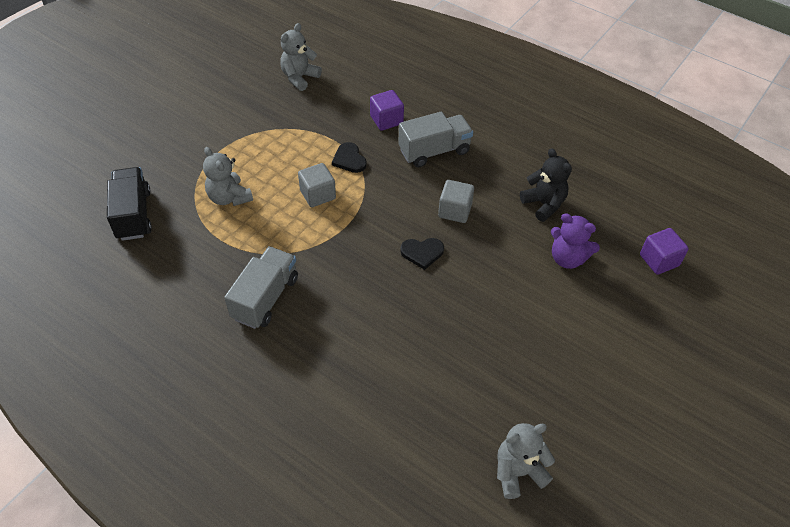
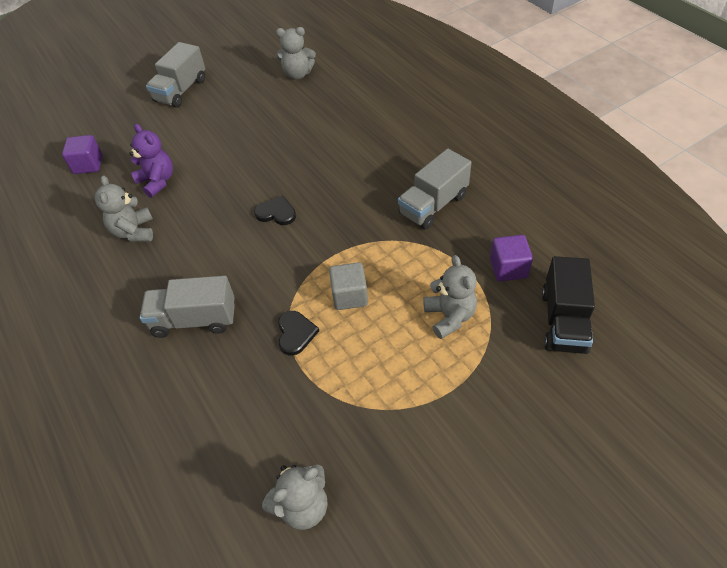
camera: 155 degrees left, 0 degrees up
purple cube [370,90,404,131] -> purple cube moved to [490,235,533,281]
grey cube [438,180,474,223] -> none
black teddy bear [520,148,572,222] -> grey teddy bear [95,175,153,242]
none -> grey truck [146,42,205,107]

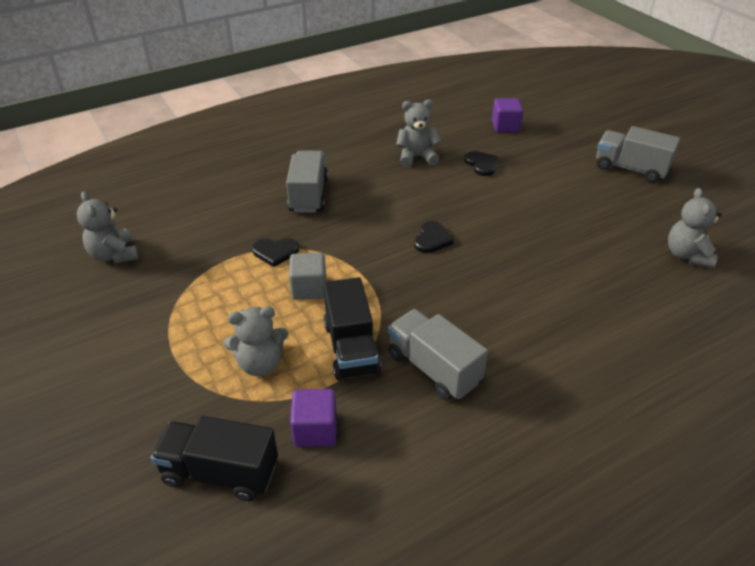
camera: 90 degrees right, 10 degrees down
purple teddy bear [130,124,173,198] -> black heart [464,151,499,176]
none -> black truck [323,277,381,380]

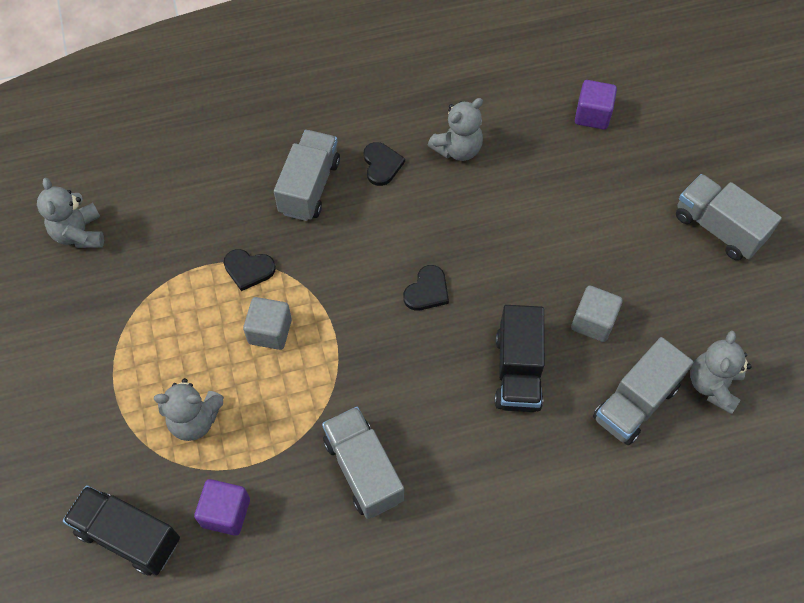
camera: 15 degrees right, 20 degrees up
black truck [323,277,381,380] -> black truck moved to [495,305,544,412]
grey teddy bear [396,99,441,167] -> grey teddy bear turned 135 degrees clockwise [428,98,483,161]
black heart [464,151,499,176] -> black heart moved to [363,142,405,186]
none -> grey cube [571,286,623,342]
none -> grey truck [593,337,694,445]

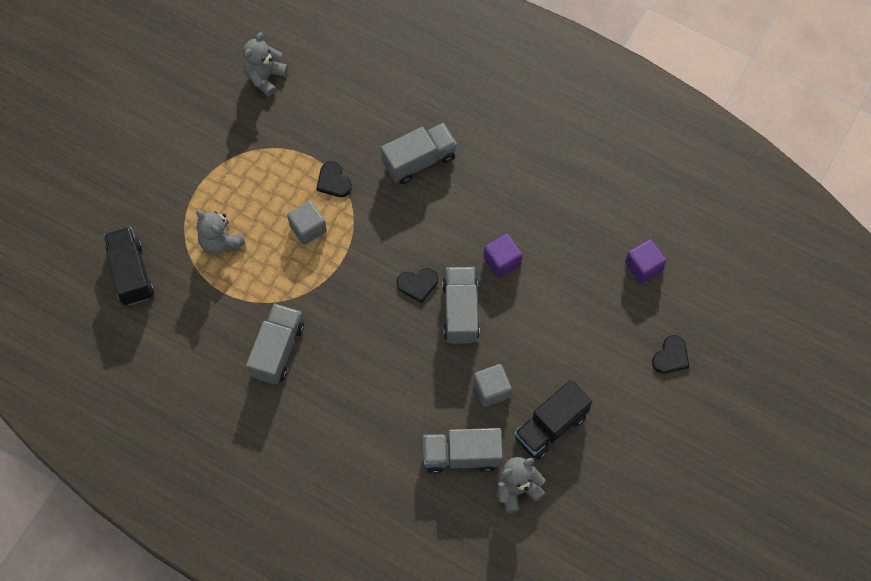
camera: 45 degrees right, 5 degrees up
purple cube [194,479,250,536] -> purple cube moved to [483,234,522,278]
black heart [363,142,405,186] -> black heart moved to [652,335,689,373]
grey teddy bear [428,98,483,161] -> none
black truck [495,305,544,412] -> black truck moved to [514,380,592,459]
grey truck [676,174,782,260] -> grey truck moved to [442,267,480,344]

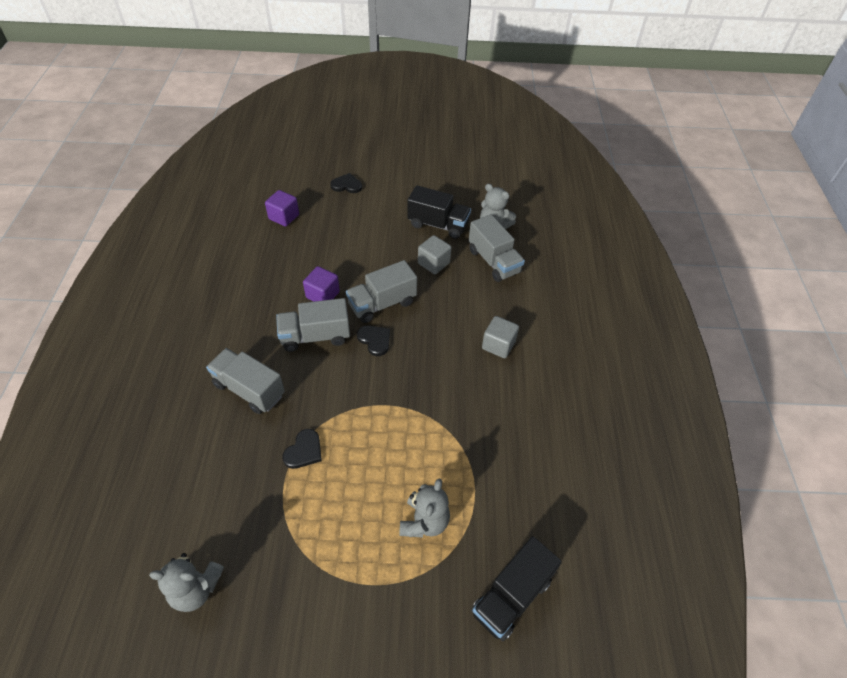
camera: 120 degrees left, 15 degrees down
grey truck [246,303,304,384] -> grey truck moved to [276,298,350,352]
grey cube [287,201,327,245] -> grey cube moved to [482,316,519,358]

